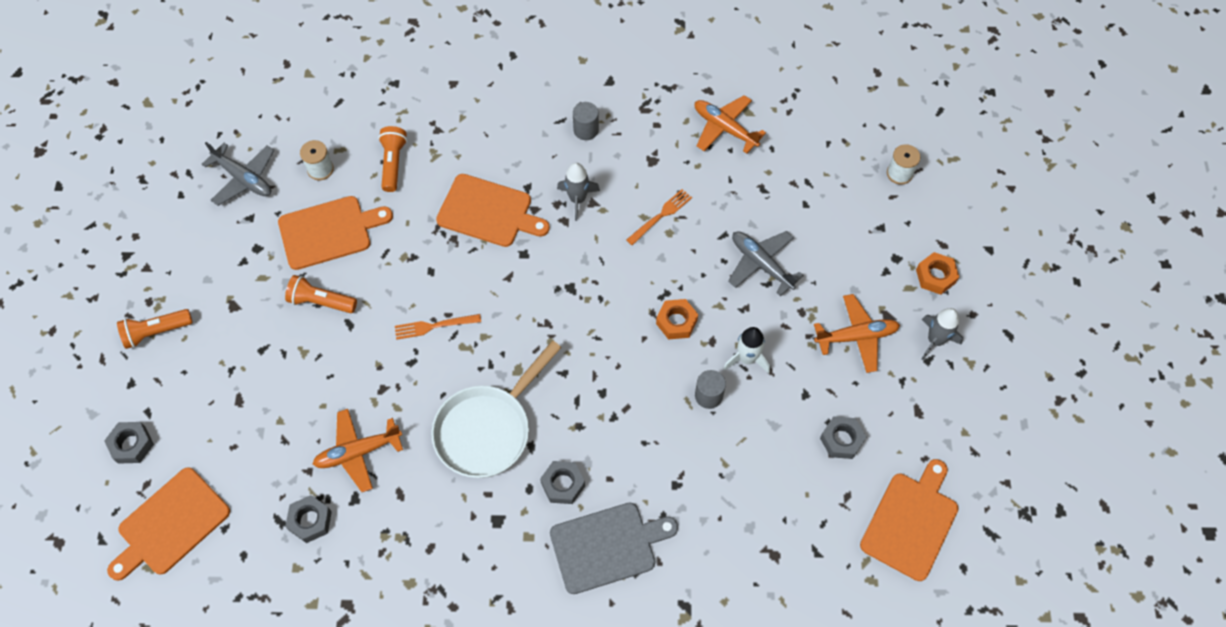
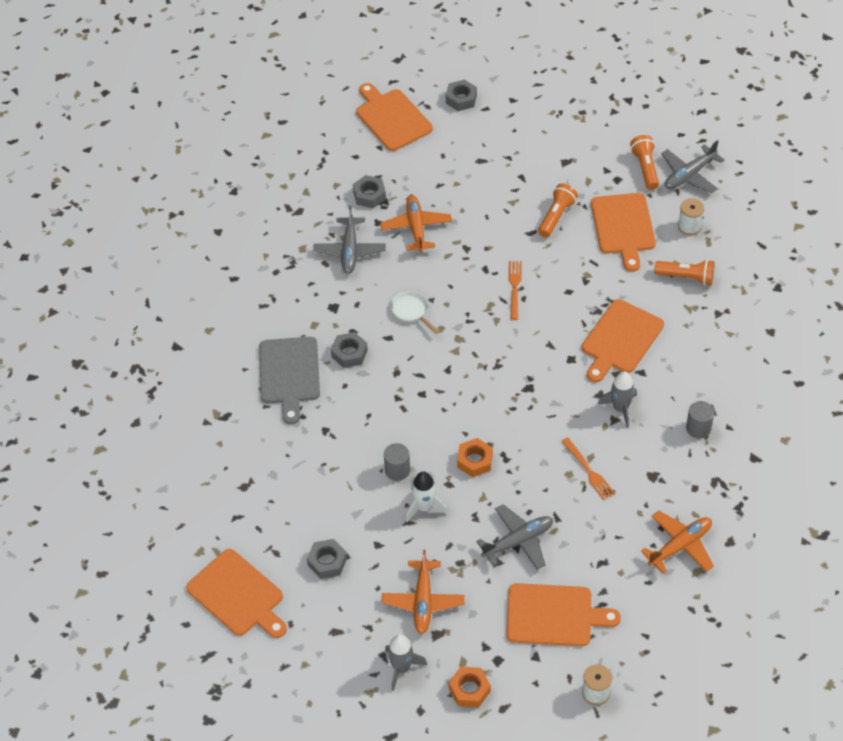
camera: 105 degrees right, 10 degrees down
orange flashlight [117,309,193,349] -> orange flashlight moved to [630,135,659,190]
white pan [431,340,561,478] -> white pan [391,291,439,334], size x0.47
none -> grey plane [313,206,386,274]
none -> orange cutting board [506,583,621,646]

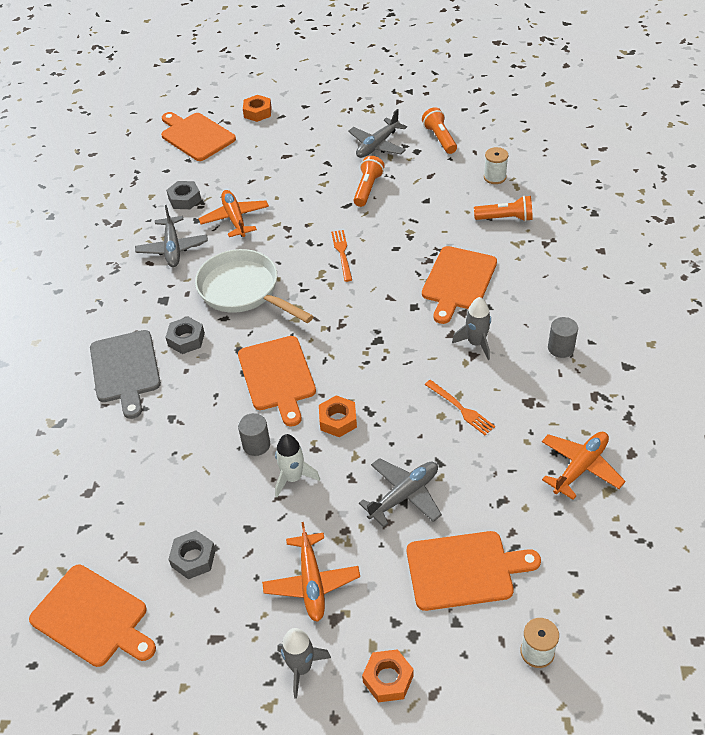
camera: 10 degrees left, 5 degrees down
white pan [391,291,439,334] -> white pan [195,249,314,323], size x2.15
grey nut [446,80,477,111] -> orange nut [243,95,272,122]
orange cutting board [591,193,656,272] -> orange cutting board moved to [238,336,316,427]
grey plane [661,140,724,194] -> grey plane moved to [348,109,407,158]

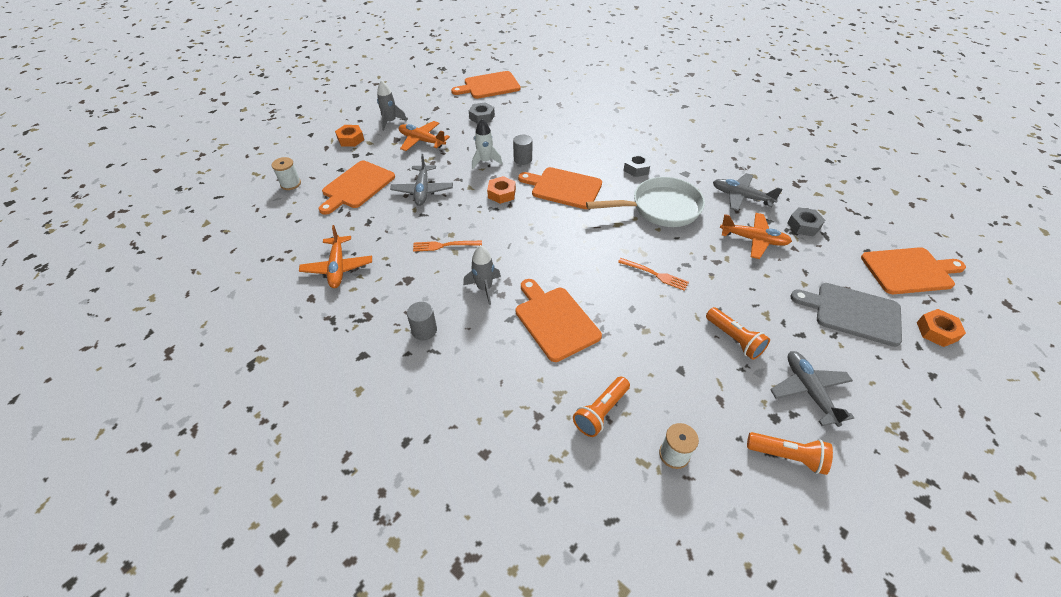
camera: 125 degrees right, 0 degrees up
grey cutting board [90,330,161,419] -> grey cutting board moved to [790,283,902,347]

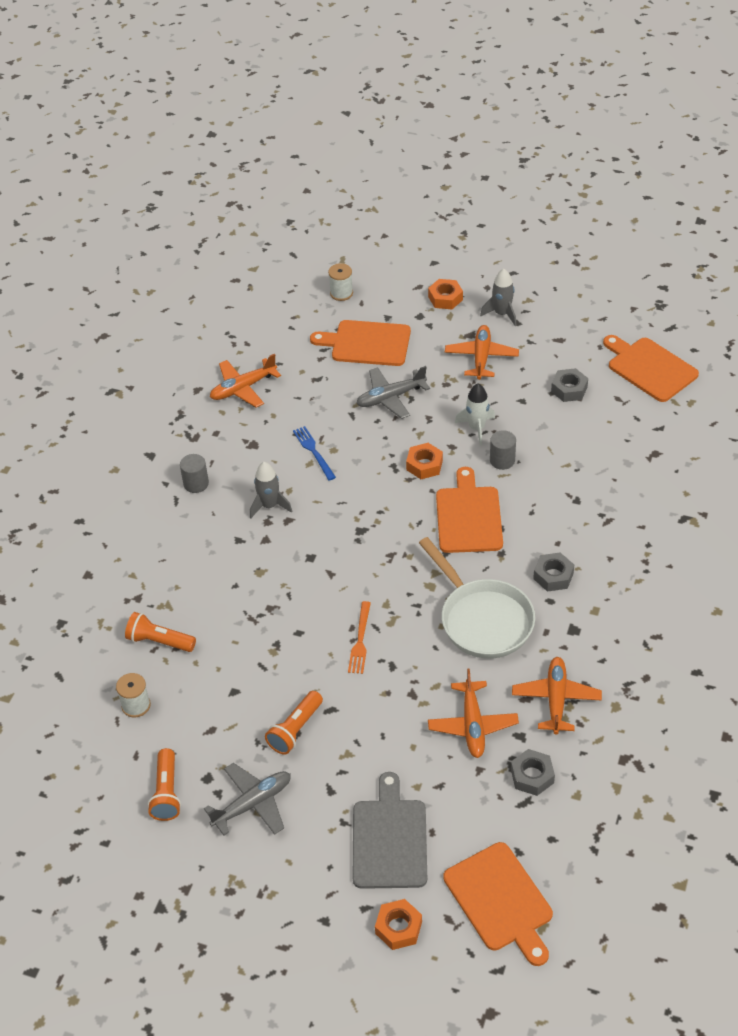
camera: 70 degrees right, 0 degrees up
orange fork [413,241,482,252] -> blue fork [293,426,336,481]
orange cutting board [516,279,602,362] -> none
grey plane [713,173,783,211] -> orange plane [512,657,602,734]

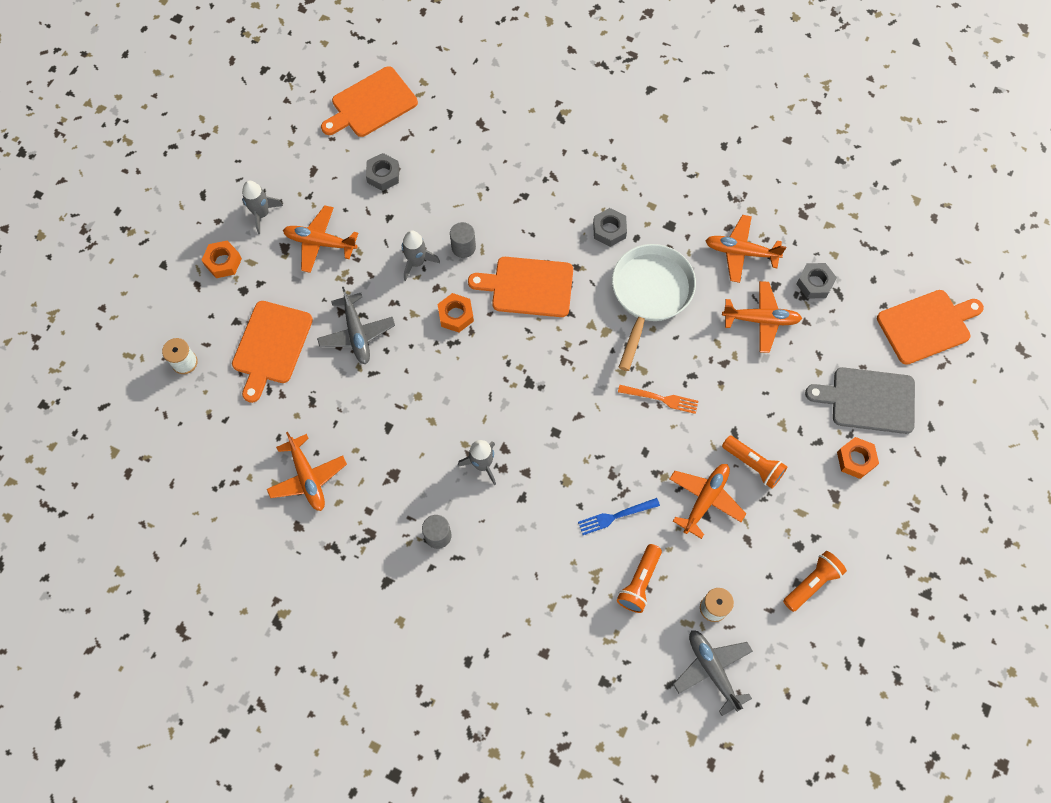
camera: 85 degrees left, 20 degrees up
orange flashlight [147,748,181,821] -> orange flashlight turned 45 degrees counterclockwise [783,551,847,612]
grey plane [204,763,291,835] -> grey plane moved to [673,630,753,716]
blue fork [293,426,336,481] -> blue fork moved to [578,498,660,535]
orange nut [375,899,422,950] -> orange nut moved to [837,437,879,479]
white pan [419,537,535,659] -> white pan turned 45 degrees counterclockwise [612,244,696,371]
white rocket [455,383,495,445] -> grey rocket [402,230,440,281]
none -> orange plane [670,464,746,539]

